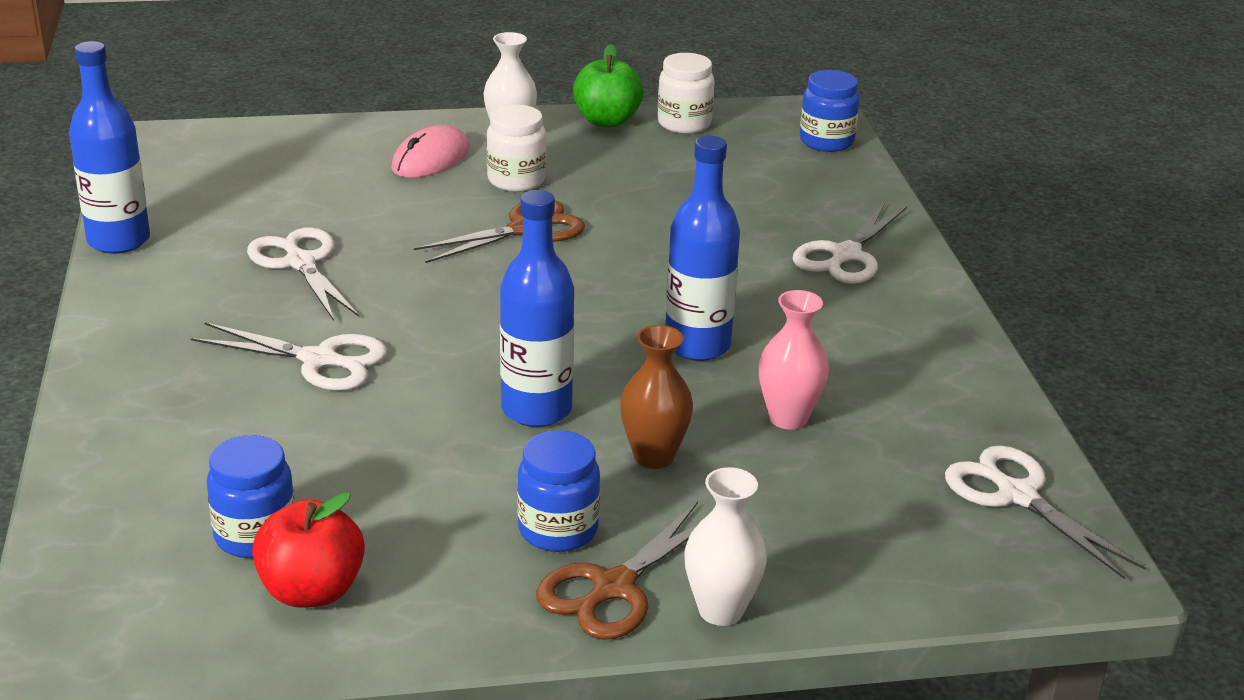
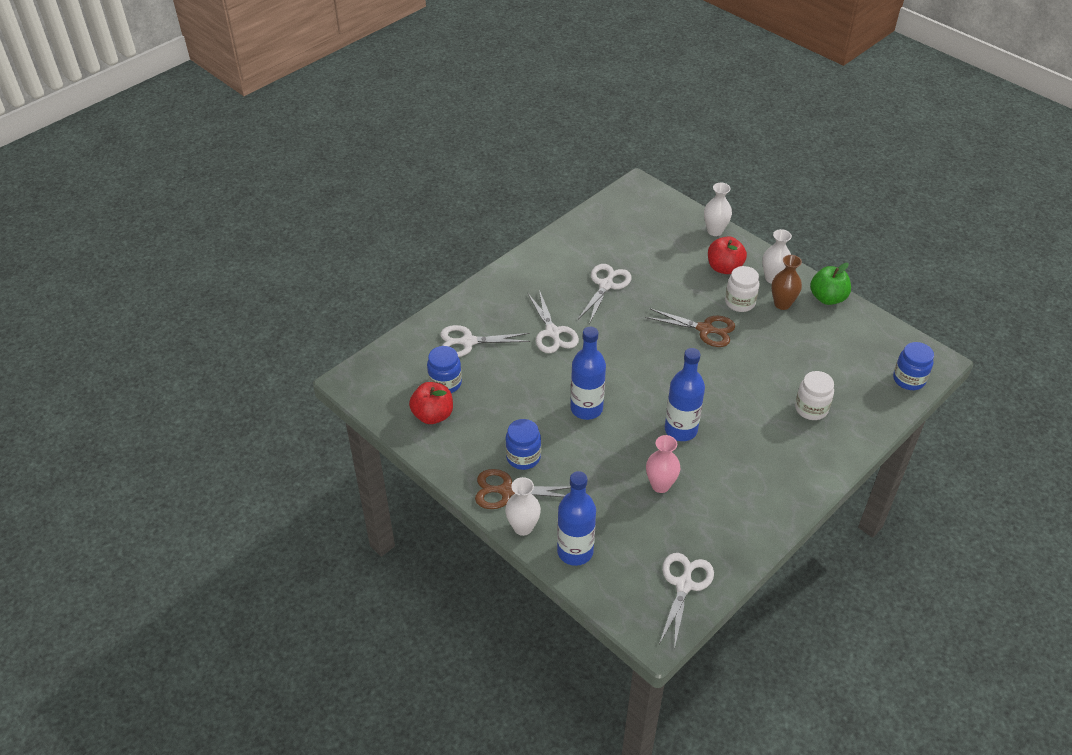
camera: 55 degrees right, 15 degrees up
blue bottle [69,41,150,254] -> blue bottle moved to [557,471,596,566]
pink mouse [391,125,470,178] -> red apple [708,236,747,274]
brown vase [620,325,693,469] -> brown vase moved to [771,255,802,310]
white jar [657,53,714,134] -> white jar moved to [795,371,834,420]
white scissors [792,203,907,284] -> white scissors moved to [440,325,530,357]
none -> white vase [704,183,732,236]

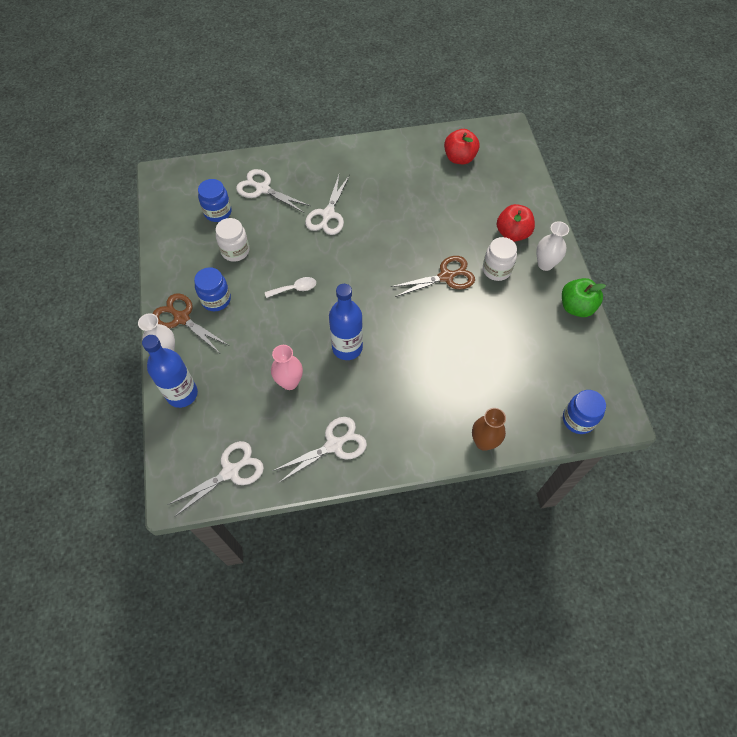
camera: 35 degrees right, 15 degrees up
red apple [409,382,453,424] -> red apple moved to [444,129,480,164]
blue bottle [570,327,606,420] -> white spoon [265,277,316,298]
white scissors [578,264,632,324] -> white scissors moved to [272,417,367,483]
brown scissors [645,308,735,347] -> brown scissors turned 75 degrees counterclockwise [391,256,475,297]
white vase [704,183,732,236] -> none
brown vase [771,255,802,310] -> brown vase moved to [472,408,506,451]
white jar [795,371,834,420] -> white jar moved to [216,218,250,262]

